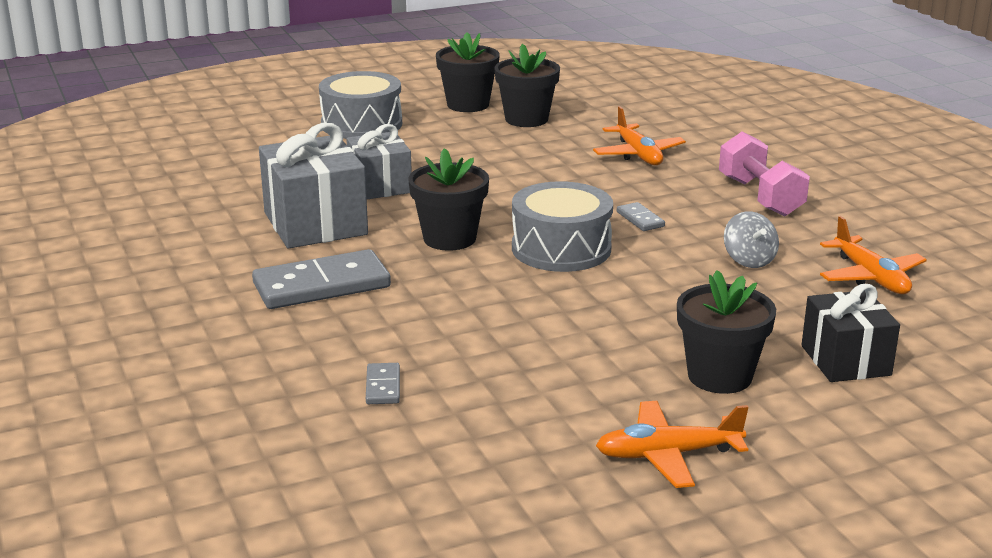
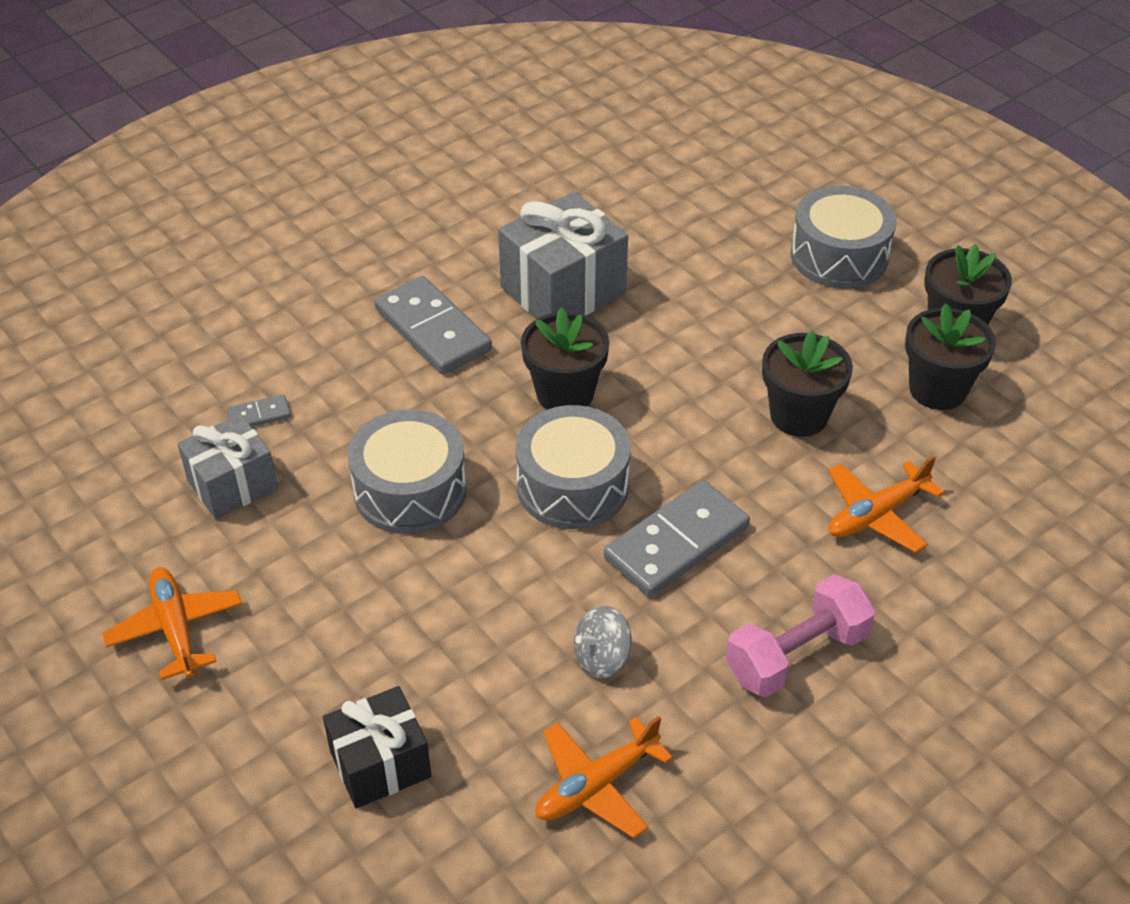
camera: 75 degrees right, 20 degrees up
grey gift [346,124,412,199] -> grey gift moved to [178,414,278,519]
grey domino [617,202,665,231] -> grey domino [604,480,750,597], size x2.20
black flower pot [677,270,776,394] -> black flower pot moved to [762,331,853,437]
none -> grey drum [348,409,467,534]

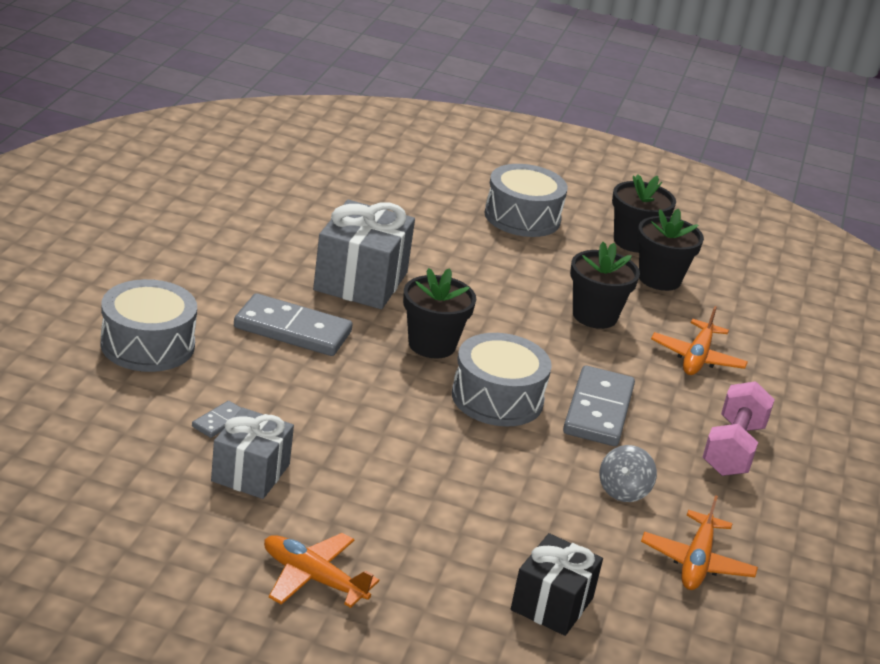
camera: 40 degrees left, 15 degrees down
grey drum [348,409,467,534] -> grey drum moved to [101,279,197,372]

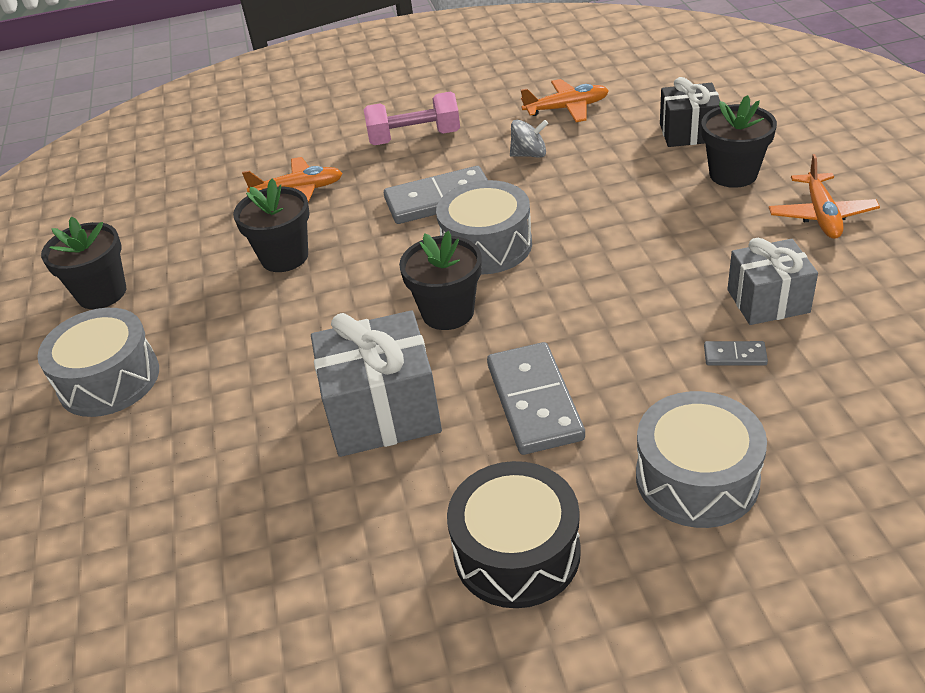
camera: 110 degrees left, 10 degrees up
black flower pot [637,209,704,291] -> black flower pot moved to [701,95,777,188]
none -> black drum [447,461,581,608]

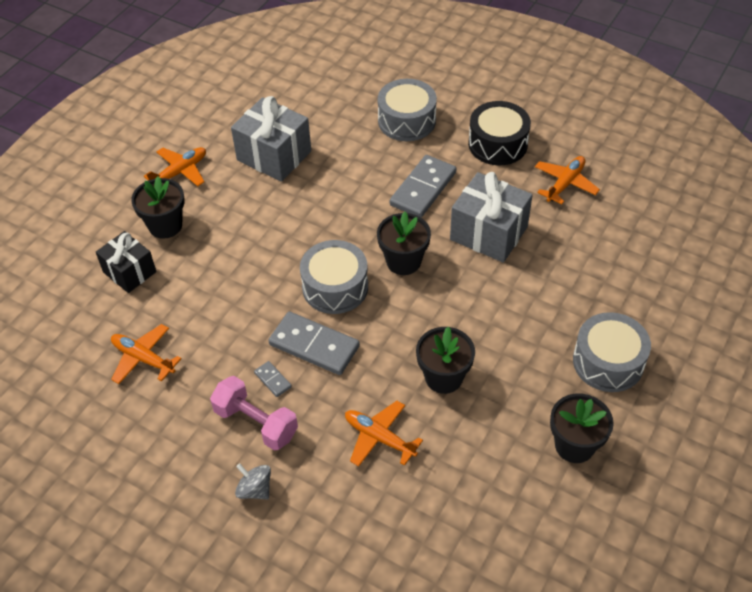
camera: 140 degrees left, 10 degrees up
grey spinning top [510,120,548,158] -> grey spinning top moved to [235,463,271,499]
grey domino [704,341,768,366] -> grey domino moved to [254,361,292,397]
grey gift [727,238,818,325] -> grey gift [231,96,311,182], size x1.53
none -> orange plane [535,156,600,204]

